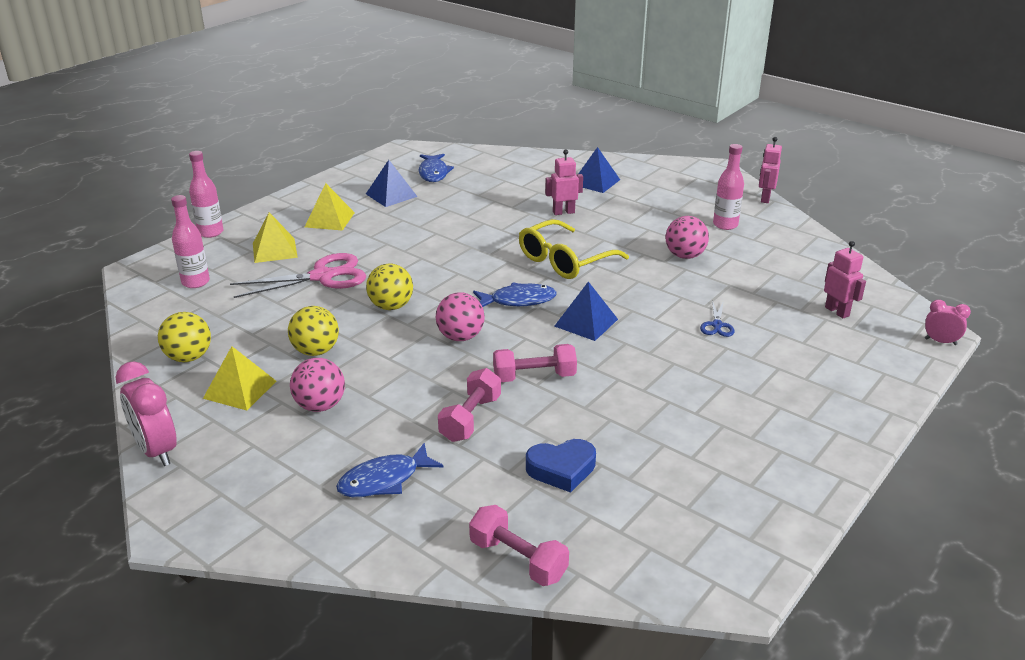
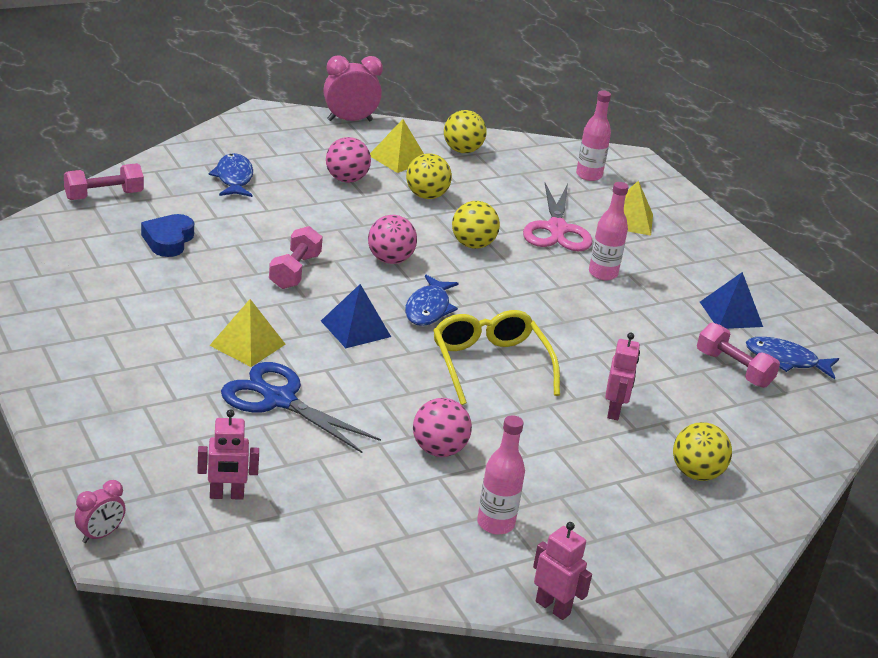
camera: 110 degrees right, 0 degrees up
pink bottle [189,151,223,238] -> pink bottle moved to [589,182,629,280]
yellow pyramid [305,183,355,231] -> yellow pyramid moved to [209,299,285,367]
pink dumbbell [438,368,501,442] -> pink dumbbell moved to [697,322,780,388]
blue pyramid [578,147,620,193] -> yellow ball [673,422,732,481]
blue scissors [700,301,735,337] -> blue scissors [221,362,381,453], size x2.13

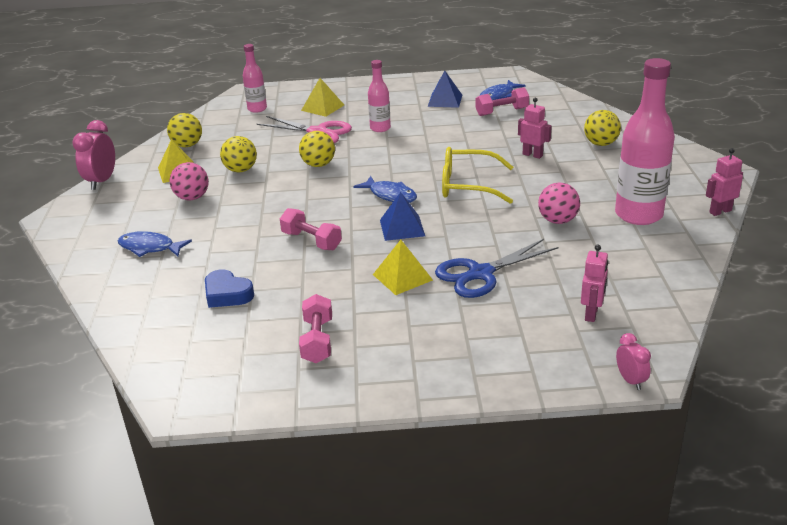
camera: 60 degrees left, 0 degrees up
pink dumbbell [64,163,144,200] -> pink dumbbell moved to [299,294,332,363]
pink ball [368,215,417,264] -> none
pink bottle [477,415,525,535] -> pink bottle [615,58,675,225], size x1.86

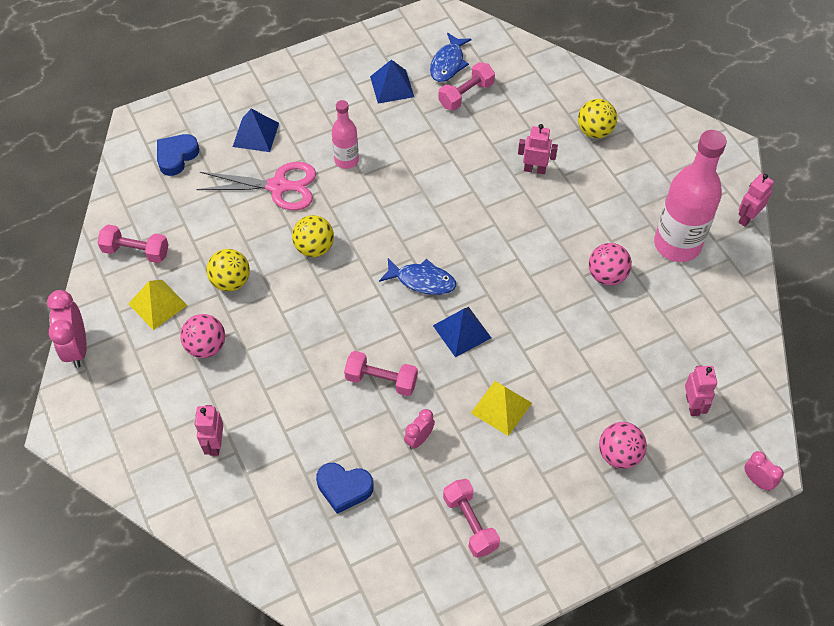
camera: 25 degrees left, 25 degrees up
blue fish [118,231,192,257] -> pink robot [195,405,223,456]
yellow ball [167,113,202,147] -> pink dumbbell [97,224,169,263]
pink bottle [243,44,267,113] -> blue heart [157,134,199,176]
yellow pyramid [301,78,344,117] -> blue pyramid [233,109,279,152]
blue scissors [435,239,558,298] -> none
yellow glasses [442,147,513,204] -> none
none -> pink clock [404,409,435,450]
none -> pink ball [599,422,647,469]

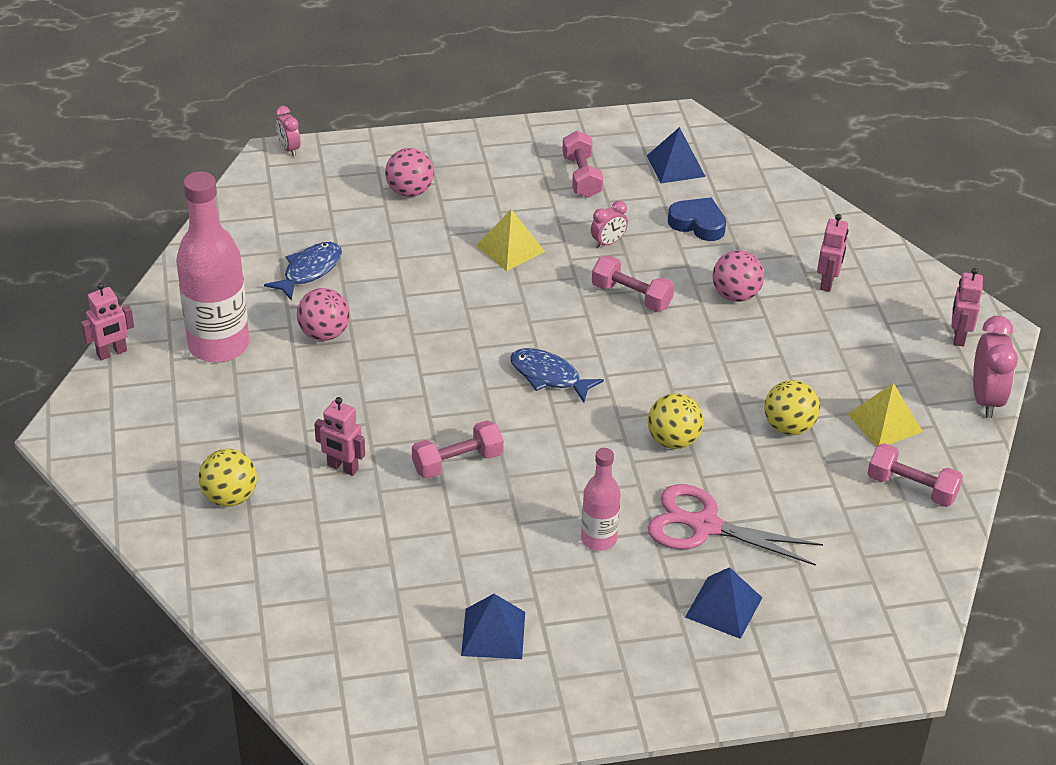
camera: 165 degrees left, 15 degrees down
blue heart [157,134,199,176] -> none
pink ball [180,314,225,358] -> pink ball moved to [713,250,764,302]
blue fish [430,33,472,82] -> blue fish moved to [264,242,342,300]
blue pyramid [433,307,491,357] -> blue pyramid moved to [647,127,706,183]
pink dumbbell [438,62,495,111] -> pink dumbbell moved to [412,420,503,479]
pink robot [685,365,717,416] -> pink robot moved to [951,268,983,347]

